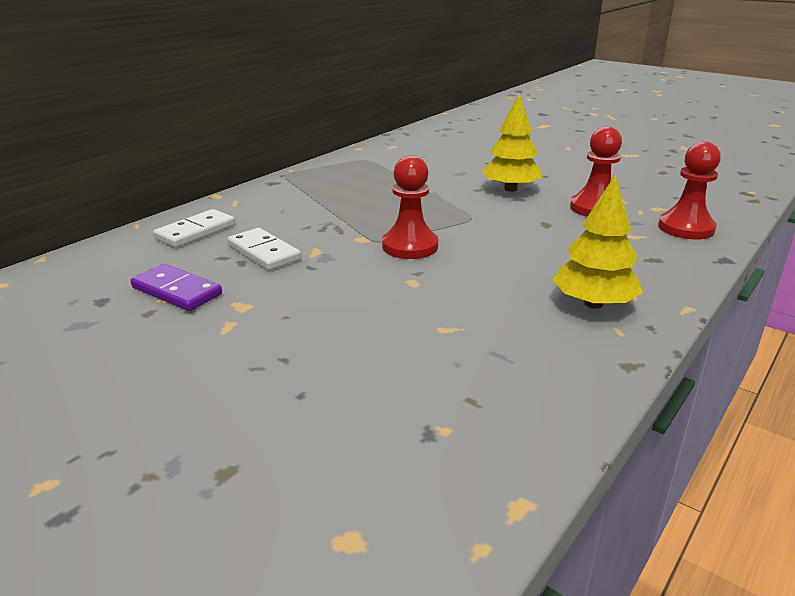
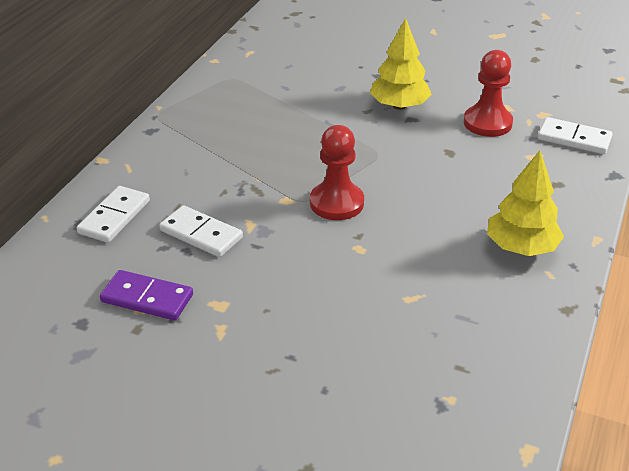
camera: 15 degrees left, 10 degrees up
red pawn [658,141,721,240] -> white domino [538,117,613,154]

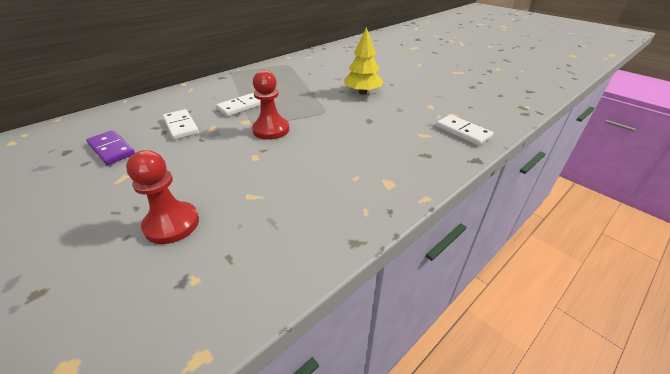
camera: 25 degrees right, 0 degrees up
white domino [77,186,150,243] -> white domino moved to [216,93,261,117]
red pawn [464,50,513,137] -> red pawn moved to [126,150,199,244]
yellow tree [487,150,564,256] -> none

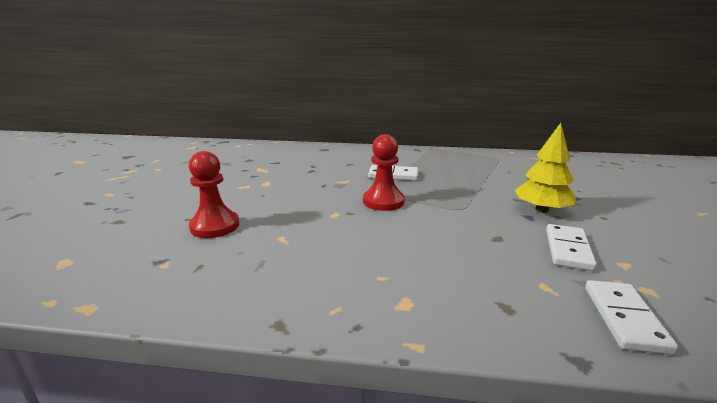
camera: 50 degrees right, 15 degrees down
purple domino [86,130,135,165] -> none
white domino [163,109,199,140] -> white domino moved to [546,224,597,271]

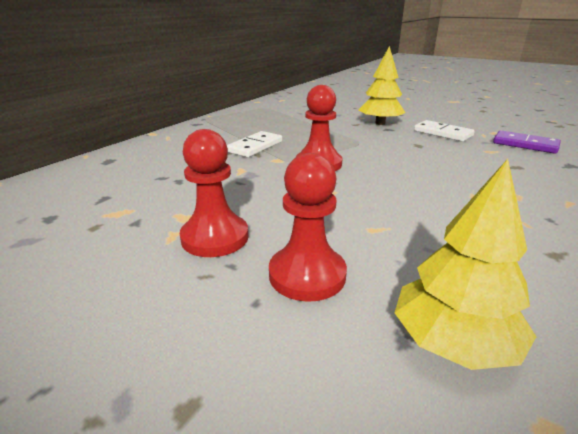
camera: 65 degrees left, 5 degrees up
white domino [585,280,678,355] -> purple domino [493,130,561,154]
none -> red pawn [180,129,248,257]
none -> yellow tree [395,159,536,370]

